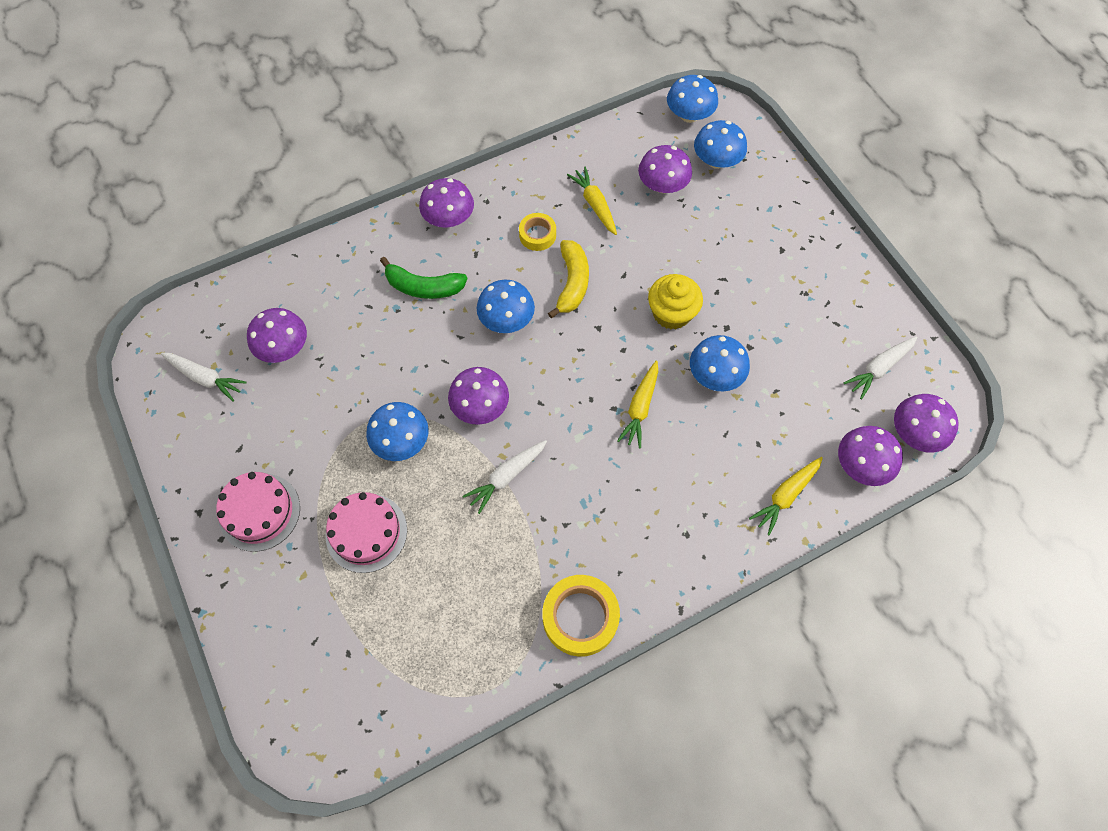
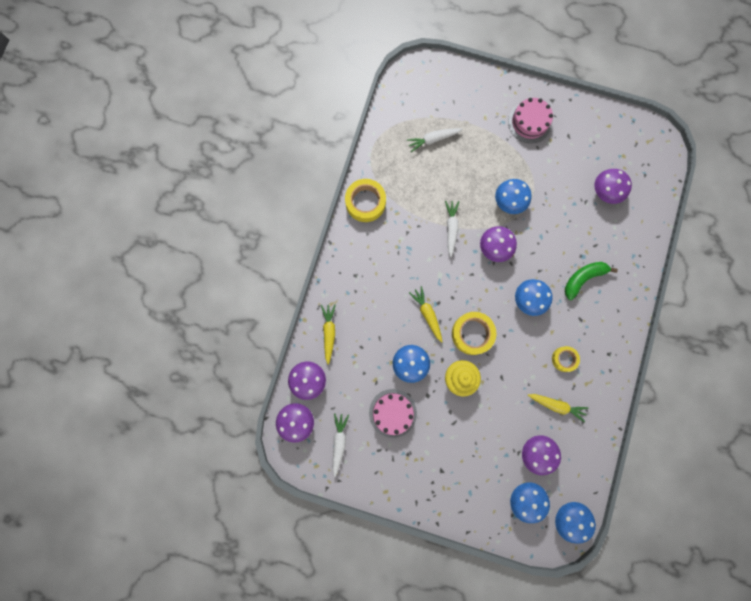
camera: 135 degrees right, 15 degrees up
white carrot [161,353,247,402] -> white carrot moved to [407,128,462,152]
pink cake [326,492,407,573] -> pink cake moved to [369,389,417,438]
purple mushroom [419,178,474,227] -> none
yellow banana [548,240,589,318] -> none
none -> yellow tape [452,312,496,355]

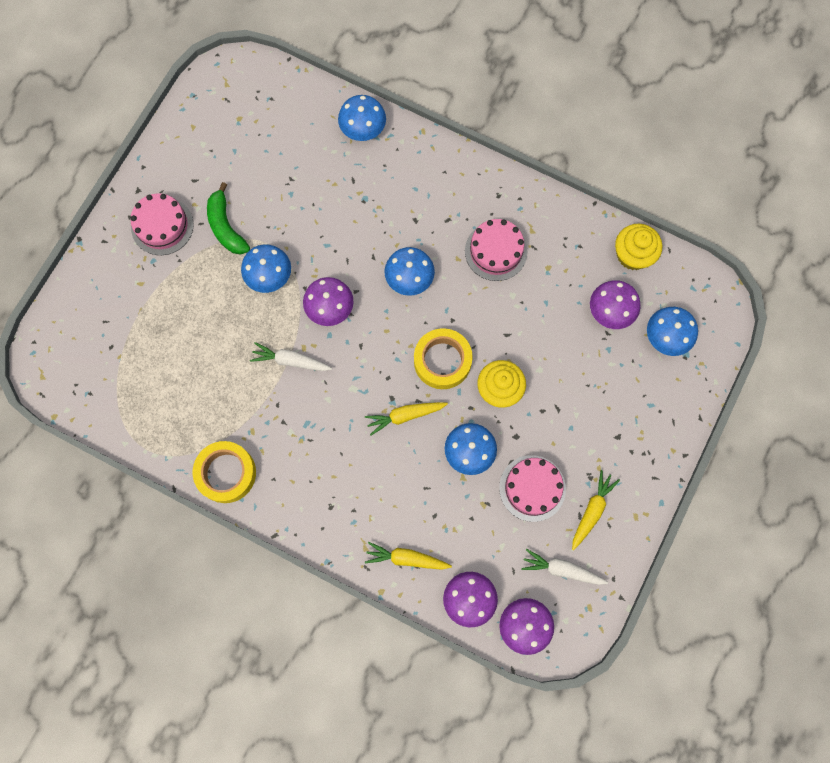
camera: 80 degrees left, 5 degrees down
white carrot [407,128,462,152] -> none
yellow carrot [528,394,588,422] -> yellow carrot moved to [572,470,620,550]
yellow tape [552,346,580,372] -> pink cake [465,219,528,281]
blue mushroom [555,502,596,544] -> blue mushroom moved to [338,95,386,141]
green banana [565,262,618,300] -> green banana moved to [207,182,250,254]
purple mushroom [594,169,632,204] -> none
none -> yellow cupcake [615,223,662,270]

